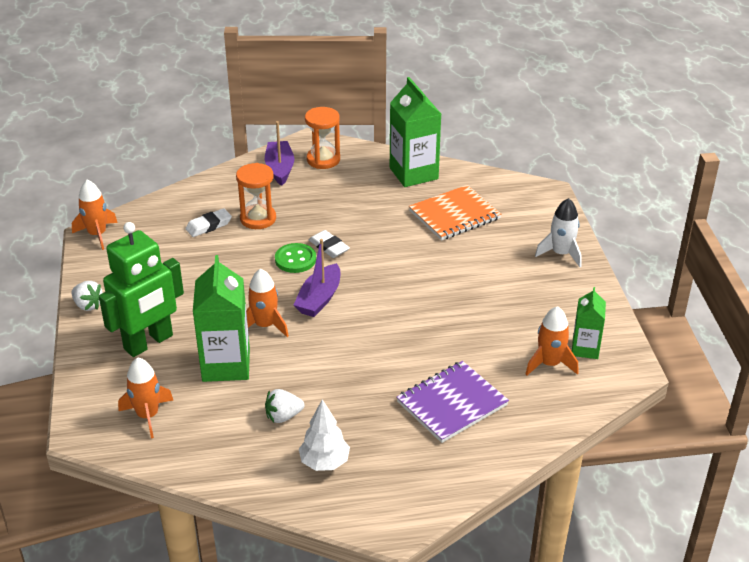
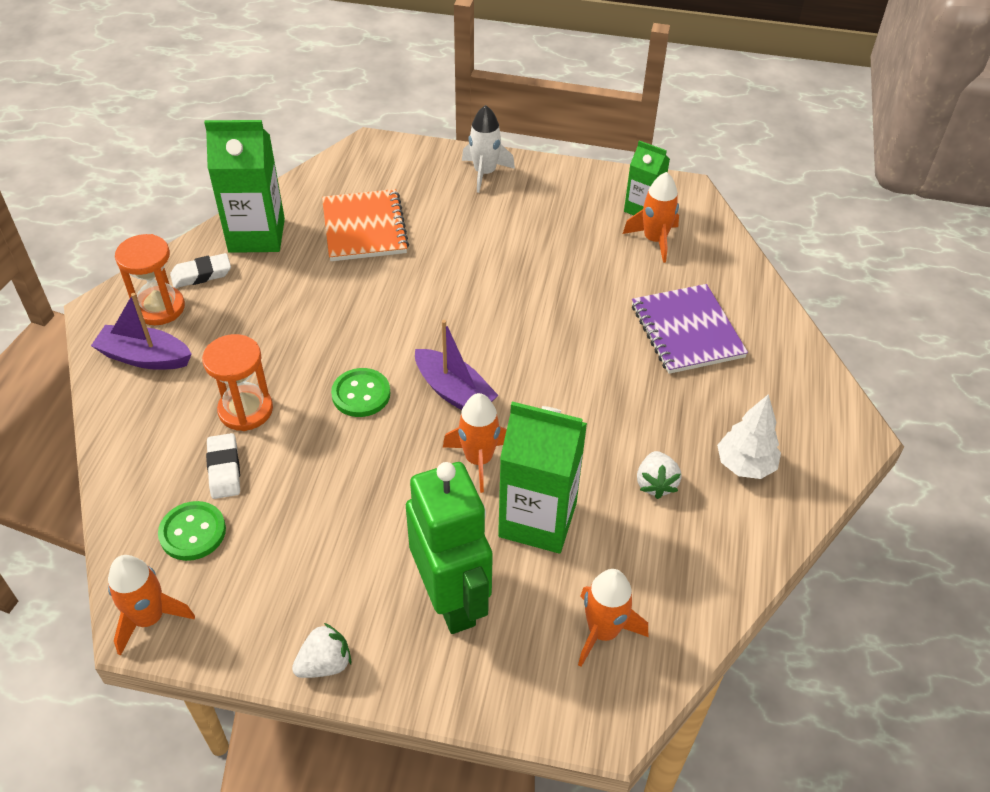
camera: 70 degrees left, 10 degrees up
white eraser [309,230,350,258] -> white eraser moved to [170,253,231,288]
none -> green button [158,501,226,561]

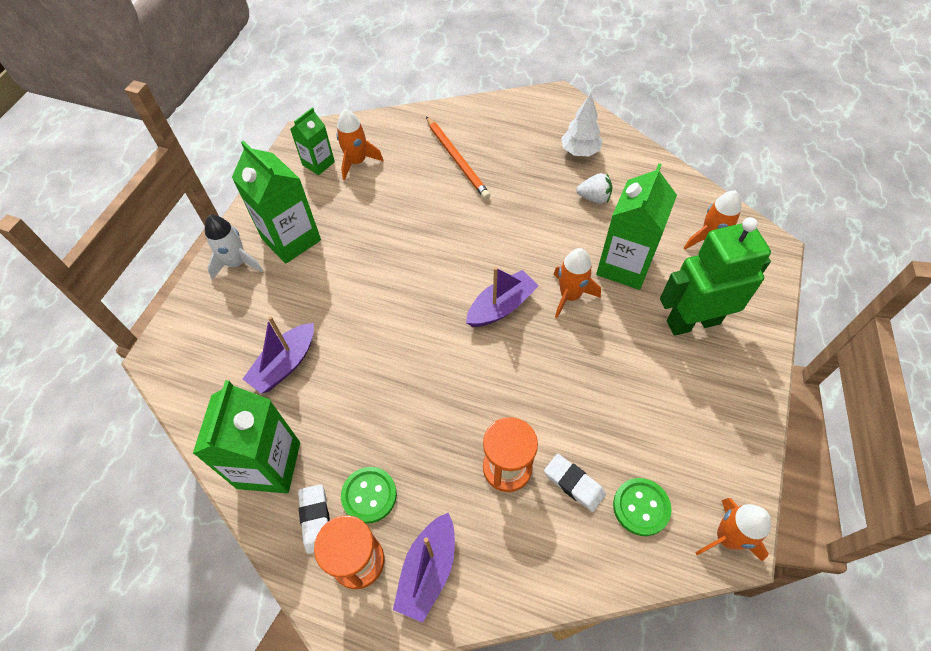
camera: 80 degrees left, 10 degrees up
white eraser [206,433,240,499] -> white eraser turned 45 degrees clockwise [544,454,606,512]
white strawberry [292,623,351,678] -> none
orange notebook [322,189,409,261] -> purple boat [243,316,314,394]
green button [331,368,390,417] -> green button moved to [341,467,397,524]
purple notebook [632,284,748,374] -> orange pencil [426,117,490,199]
none -> green carton [232,140,321,264]

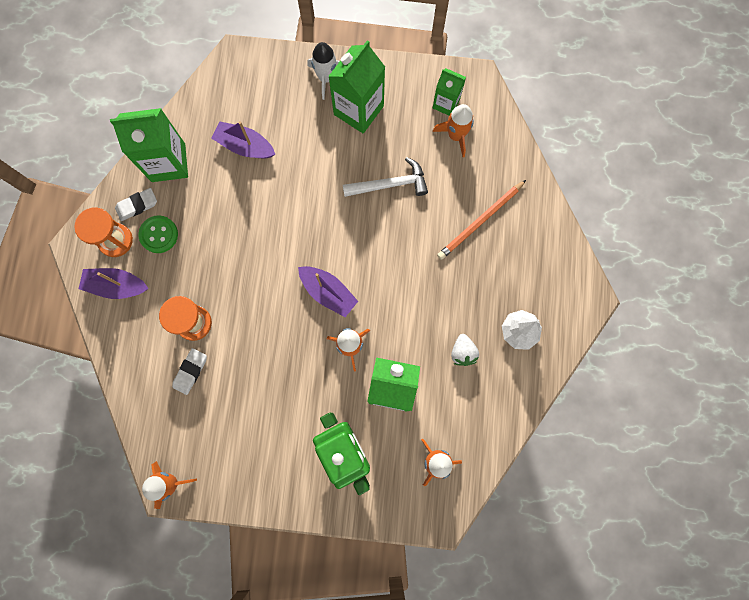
camera: 75 degrees right, 20 degrees up
green button [613,478,672,536] -> none
none -> white hammer [343,157,428,197]

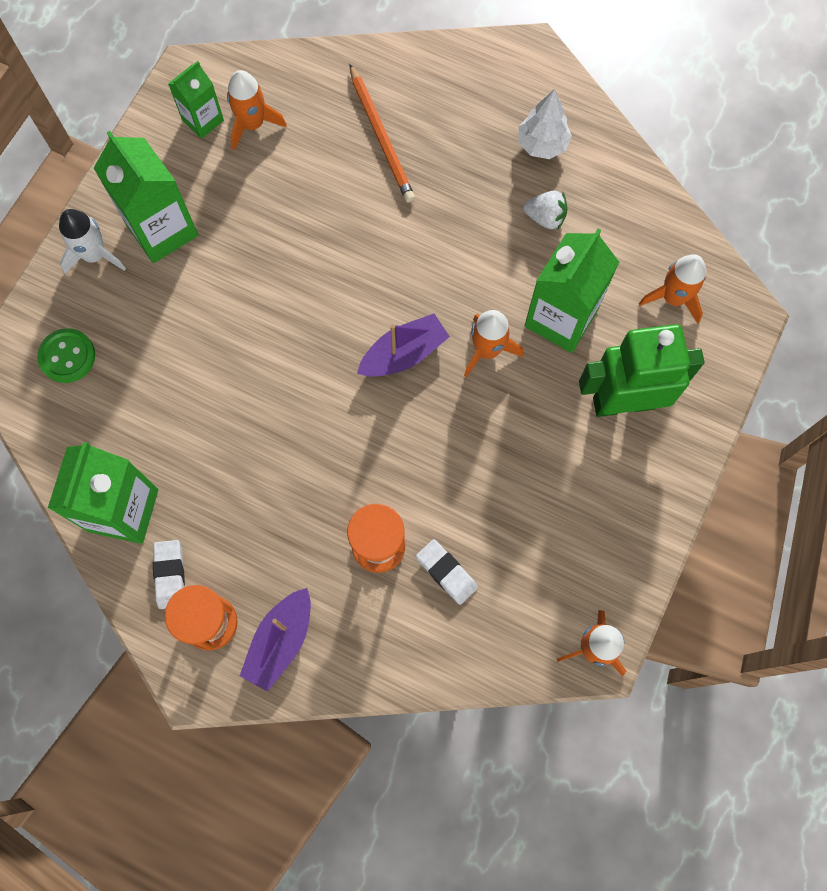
camera: 70 degrees left, 5 degrees down
green button [139,215,178,253] -> green button moved to [37,328,95,383]
purple boat [211,121,275,158] -> none
white hammer [343,157,428,197] -> none

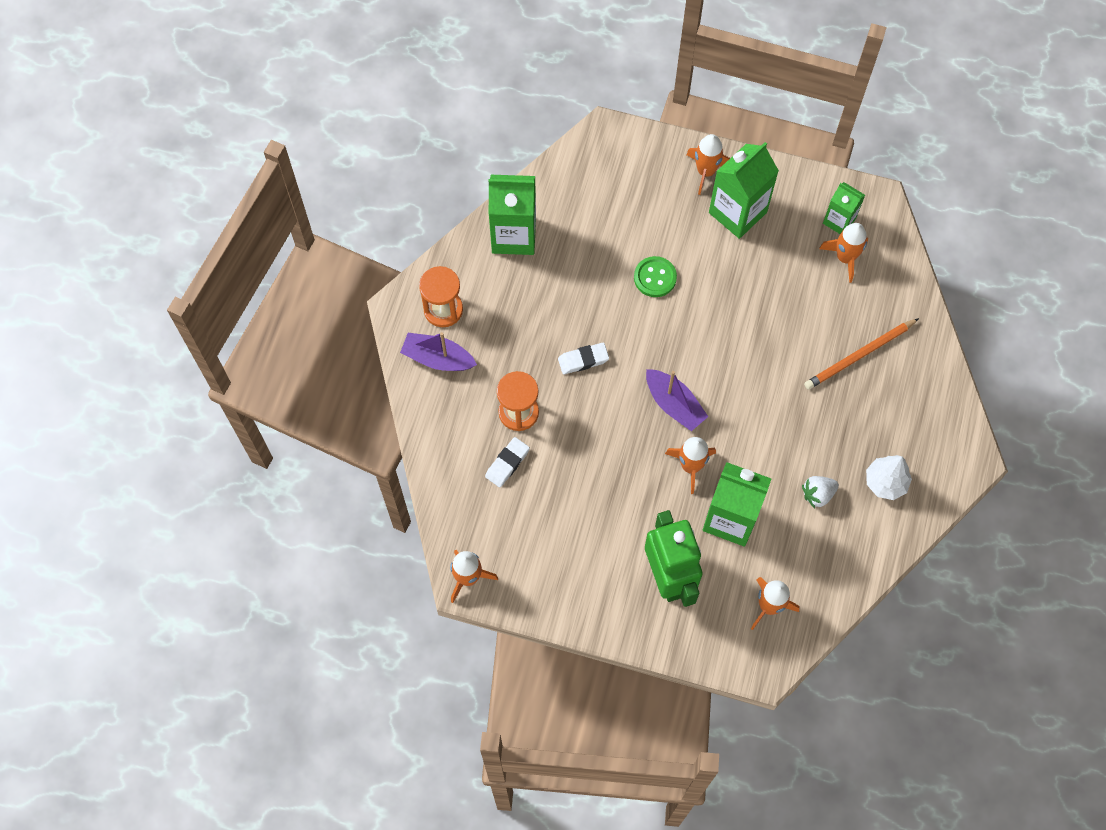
camera: 80 degrees right, 5 degrees down
green button [37,328,95,383] -> green button moved to [634,256,677,297]
white rocket [59,209,126,274] -> orange rocket [686,134,730,195]
white eraser [153,540,185,609] -> white eraser moved to [558,343,609,374]
white strawberry [523,191,567,229] -> white strawberry turned 60 degrees clockwise [802,476,839,508]

